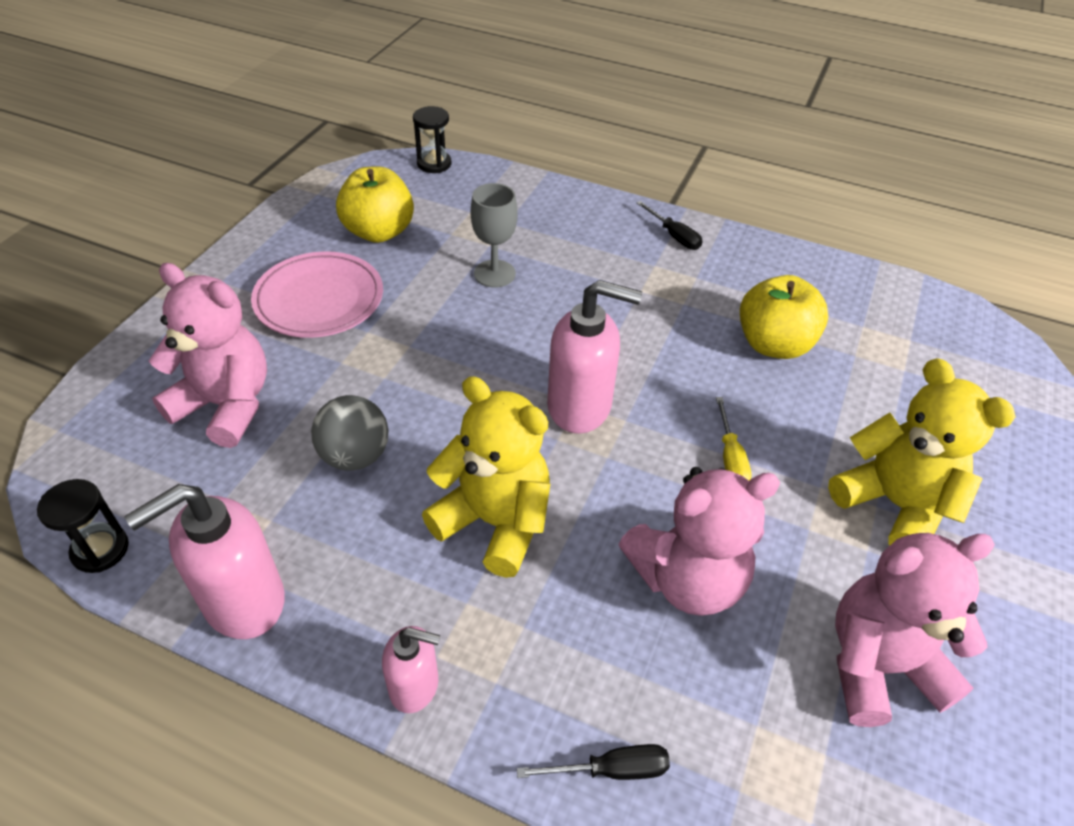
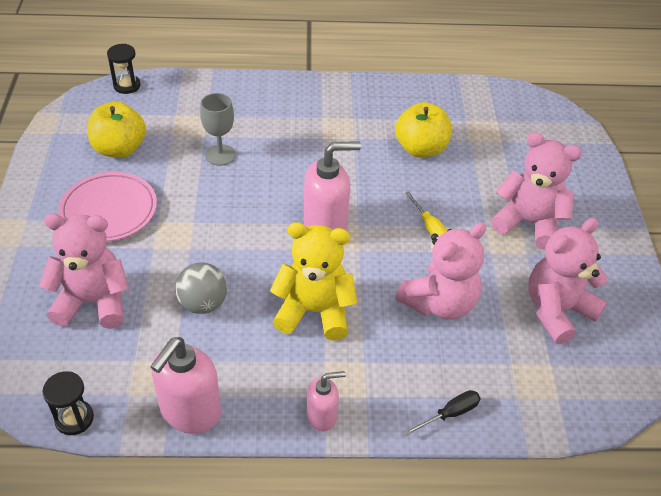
camera: 25 degrees left, 0 degrees up
black screwdriver [637,201,702,250] -> none
yellow teddy bear [828,358,1016,545] -> pink teddy bear [491,132,582,250]

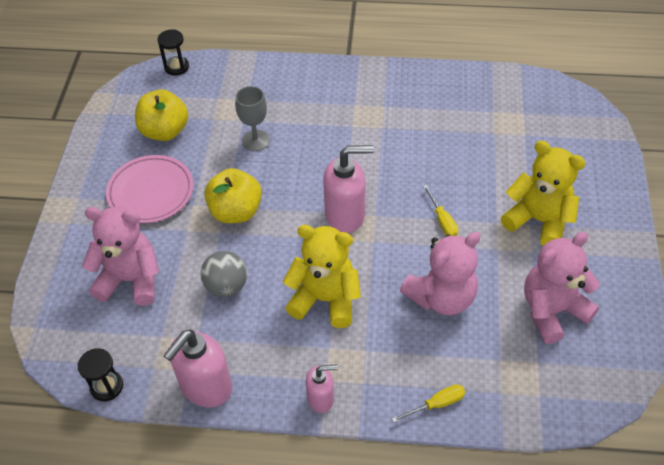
camera: 10 degrees right, 5 degrees up
yellow apple [395,102,451,157] -> yellow apple moved to [204,168,262,223]
black screwdriver [404,390,481,436] -> yellow screwdriver [391,384,465,423]
pink teddy bear [491,132,582,250] -> yellow teddy bear [501,141,586,246]

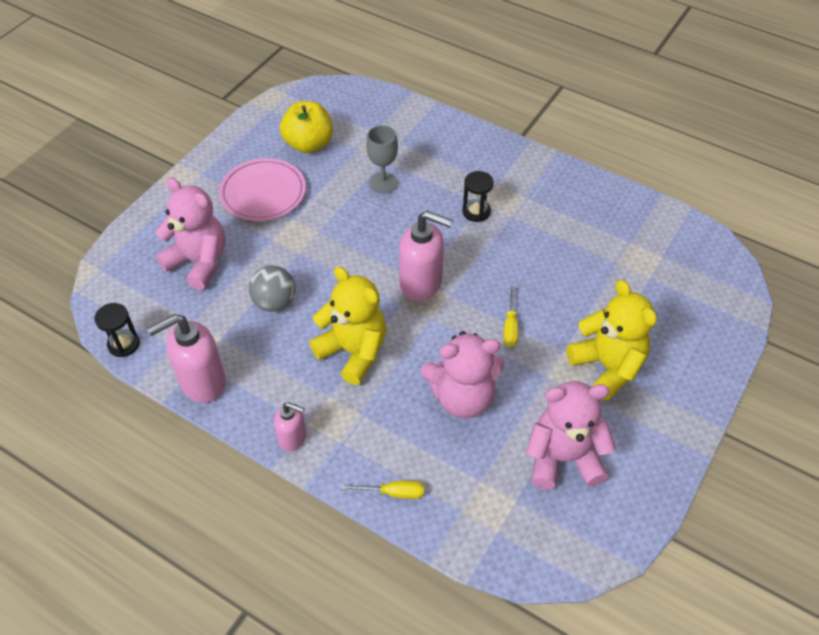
camera: 25 degrees right, 0 degrees up
black hourglass [158,29,189,76] -> black hourglass moved to [462,171,494,222]
yellow apple [204,168,262,223] -> none

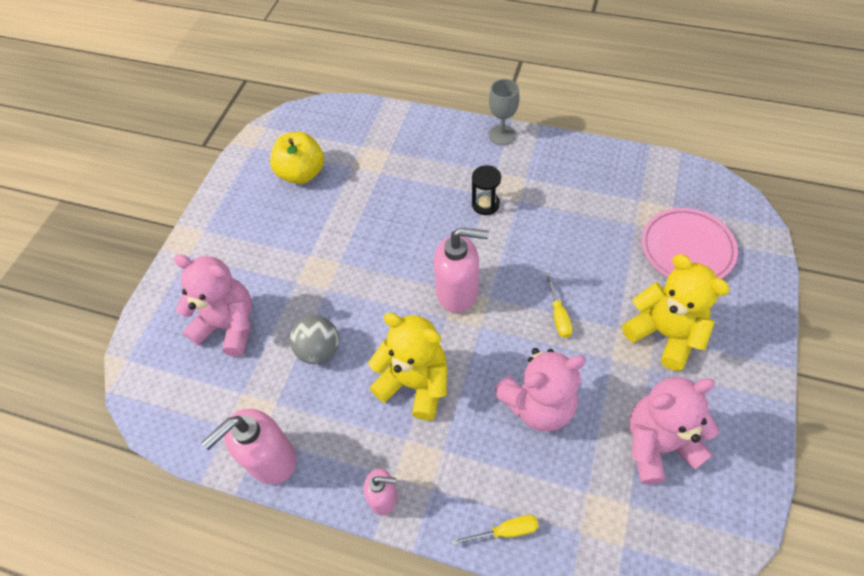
camera: 10 degrees left, 5 degrees up
black hourglass [94,303,140,357] -> none
pink plate [219,158,306,221] -> pink plate moved to [642,208,738,279]
grey goblet [366,125,398,193] -> grey goblet moved to [488,79,520,145]

